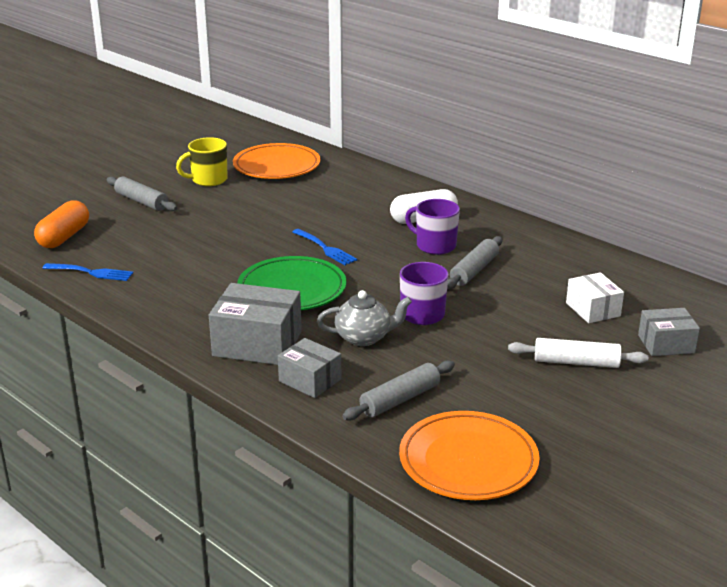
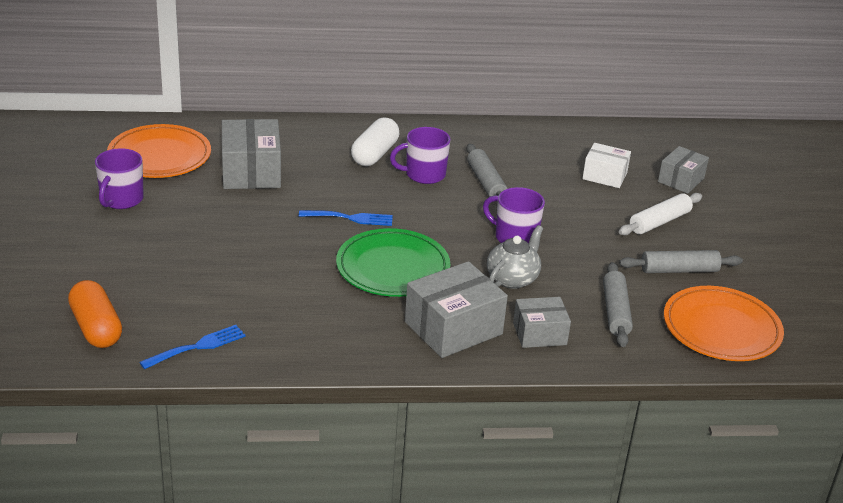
camera: 50 degrees left, 5 degrees up
grey rolling pin [107,177,177,211] -> grey rolling pin moved to [619,250,743,273]
yellow mug [176,137,228,186] -> purple mug [95,148,144,209]
none -> grey box [222,119,281,189]

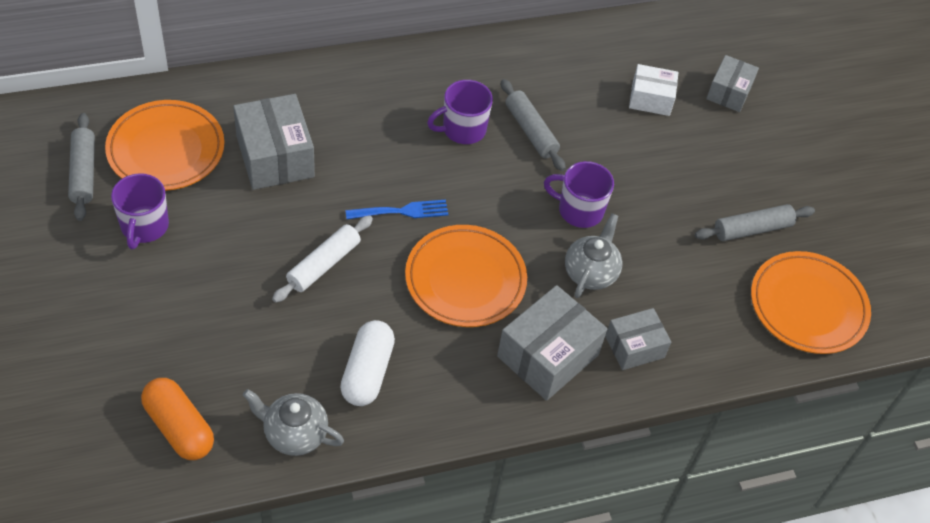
camera: 15 degrees left, 20 degrees up
blue fork [140,325,246,369] -> grey teapot [243,389,344,456]
green plate [336,228,451,297] -> orange plate [405,225,527,327]
white capsule [351,117,399,166] -> white capsule moved to [340,320,395,406]
grey rolling pin [603,262,633,347] -> grey rolling pin moved to [68,113,95,221]
white rolling pin [619,193,702,235] -> white rolling pin moved to [272,215,373,303]

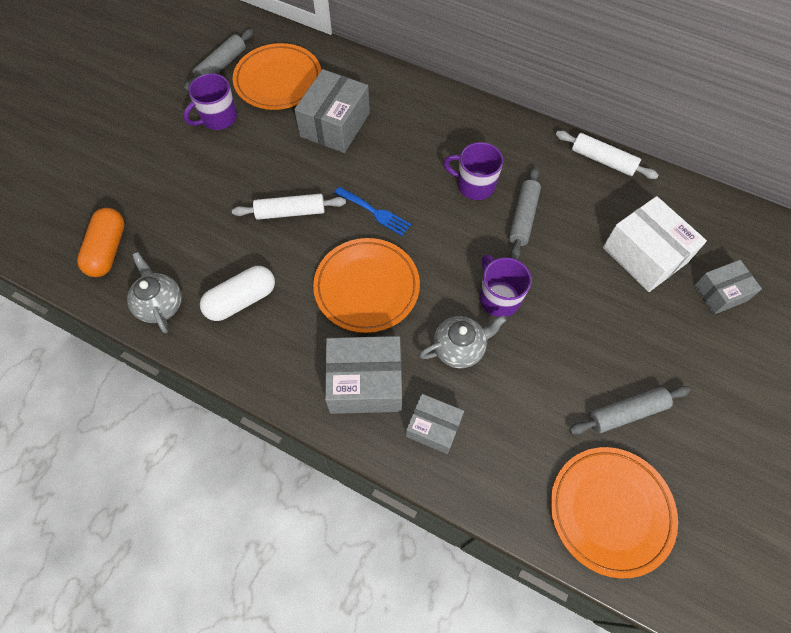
camera: 50 degrees right, 10 degrees up
white box [629,64,679,116] -> white box [603,196,707,292], size x1.63
grey rolling pin [695,204,815,241] -> grey rolling pin turned 45 degrees counterclockwise [569,386,690,435]
none -> white rolling pin [555,131,658,179]

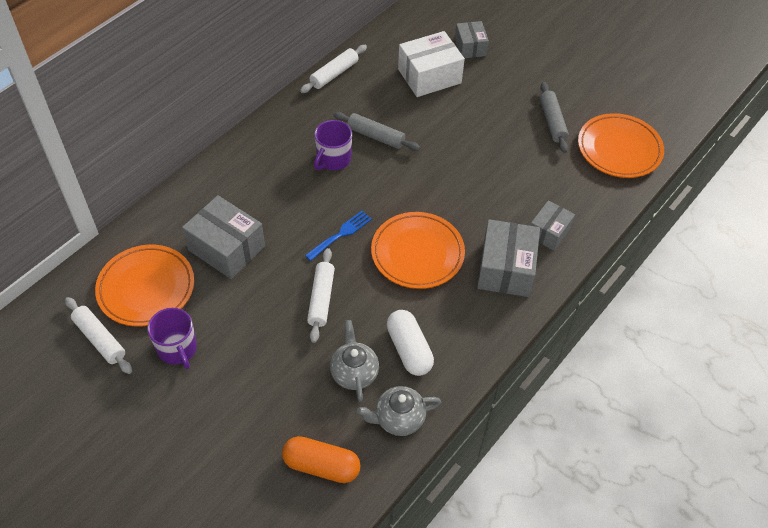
camera: 80 degrees left, 10 degrees down
grey rolling pin [184,29,254,91] -> white rolling pin [65,297,132,374]
grey teapot [419,315,506,368] -> grey teapot moved to [330,320,379,402]
purple mug [480,255,531,317] -> none

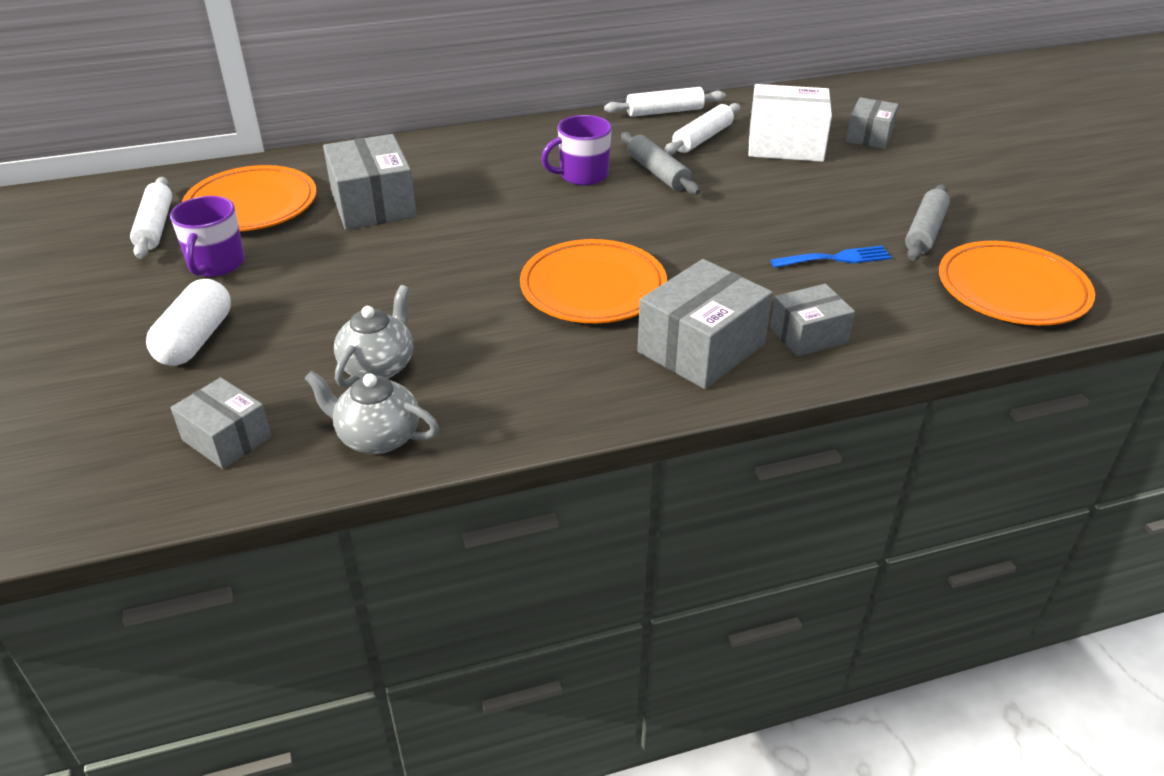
camera: 35 degrees right, 15 degrees down
orange capsule [282,436,361,483] -> grey box [171,377,272,469]
blue fork [305,211,372,261] -> blue fork moved to [770,246,892,268]
white rolling pin [307,248,335,343] -> white rolling pin moved to [664,103,740,155]
white capsule [387,310,434,376] -> white capsule moved to [146,279,231,366]

